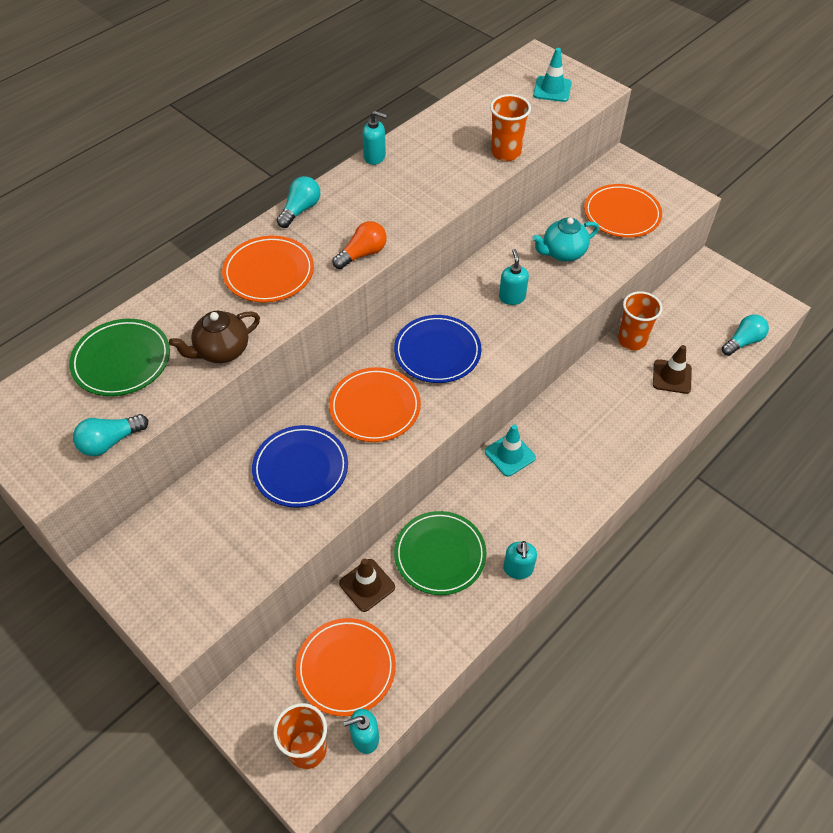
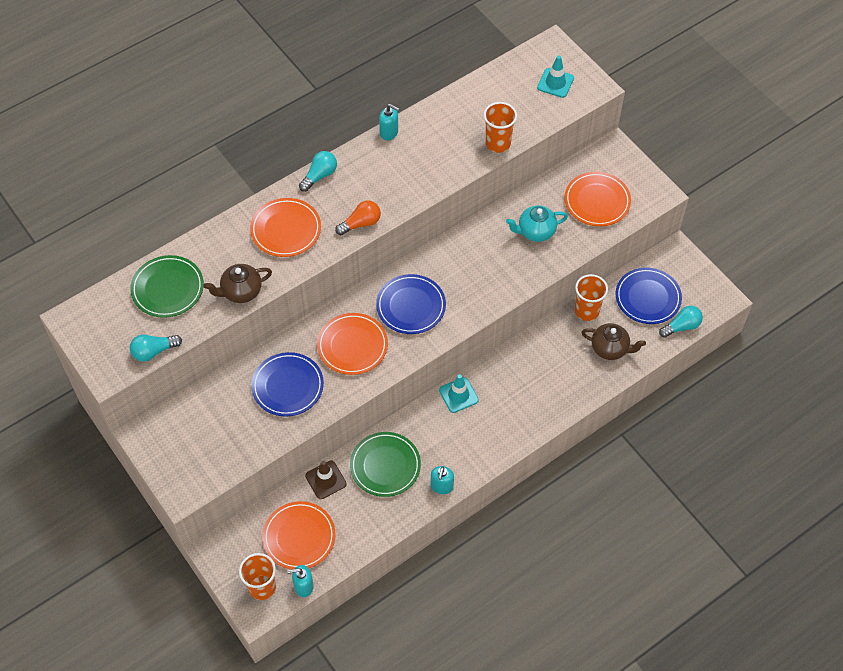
camera: 10 degrees right, 5 degrees up
turquoise soap dispenser [499,249,529,305] -> none
brown traffic cone [653,345,692,394] -> brown teapot [581,323,646,360]
none -> blue plate [616,268,682,324]

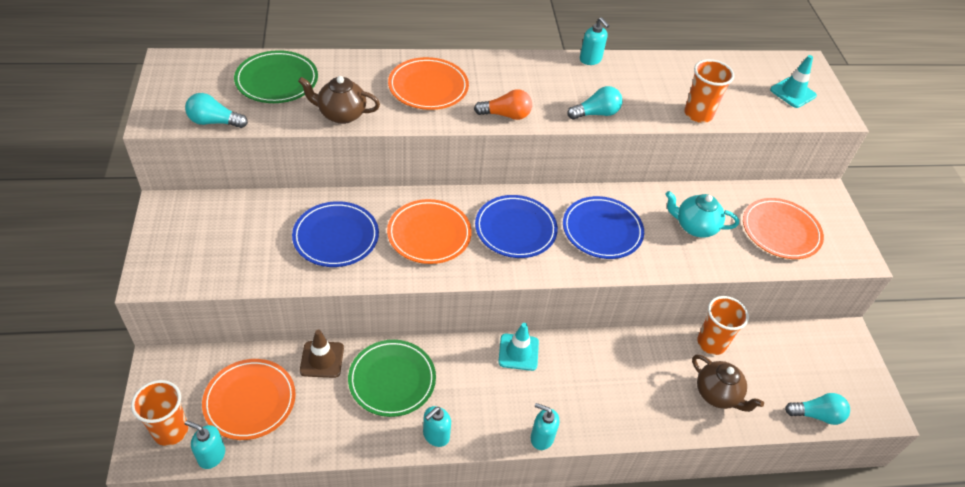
camera: 25 degrees right, 10 degrees down
turquoise light bulb [299,151,337,192] -> turquoise light bulb moved to [567,86,622,120]
blue plate [616,268,682,324] -> blue plate moved to [563,196,644,259]
none -> turquoise soap dispenser [531,403,559,450]

